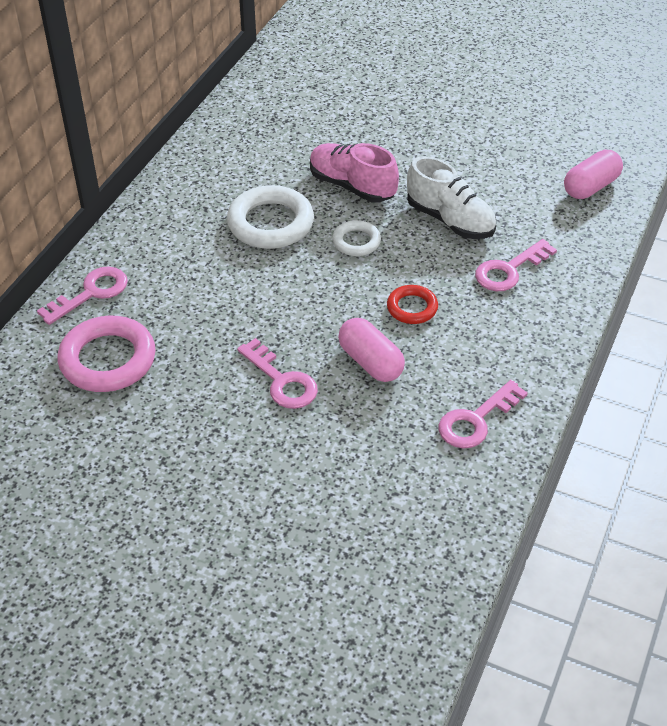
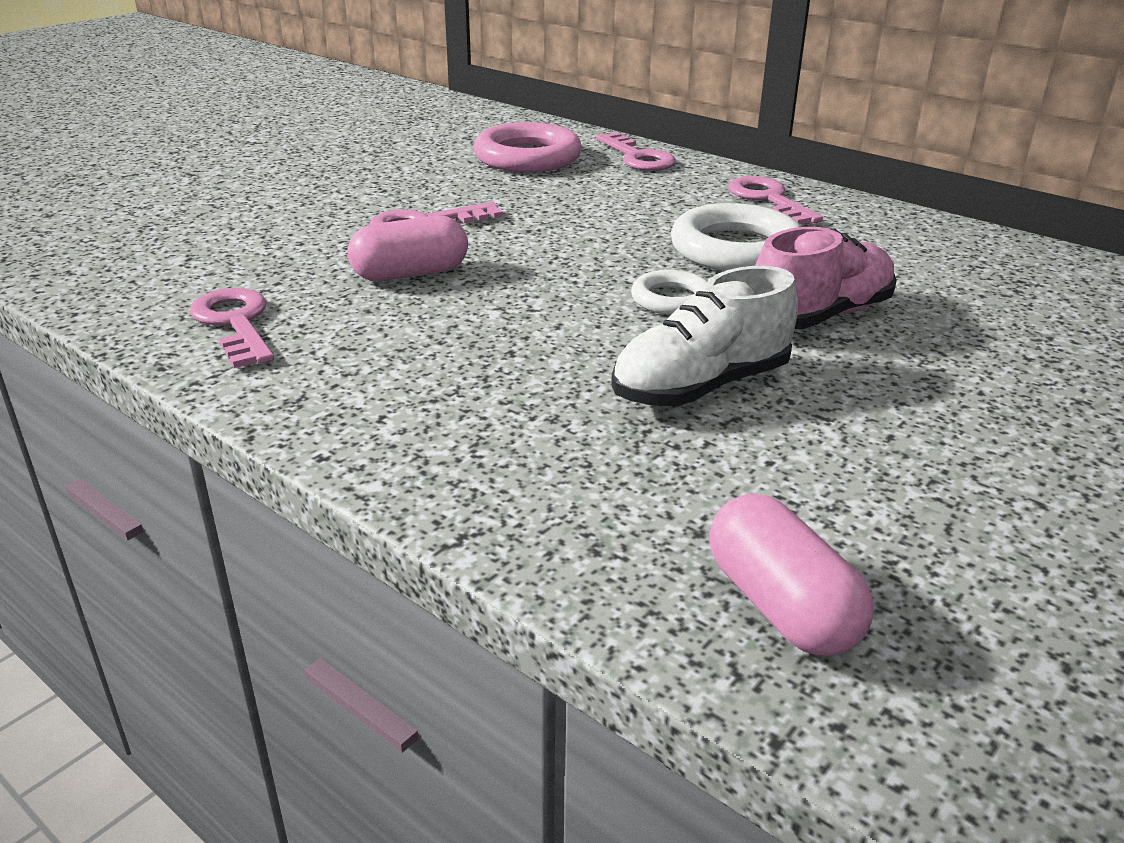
camera: 105 degrees right, 15 degrees down
red ring [387,285,438,324] -> none
pink key [475,239,557,291] -> pink key moved to [728,176,823,225]

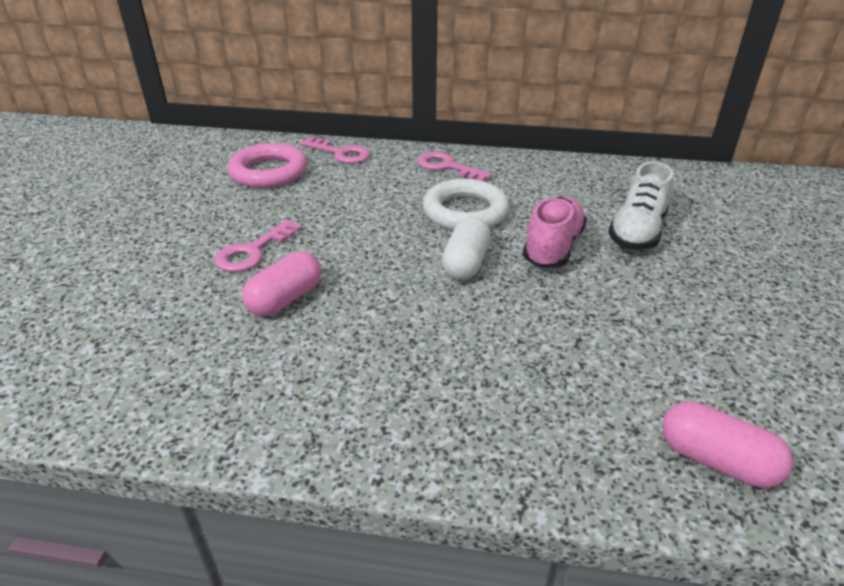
camera: 30 degrees left, 5 degrees up
pink key [190,288,274,368] -> none
white shoe [611,266,798,406] -> white shoe moved to [608,161,673,250]
white ring [631,270,707,315] -> white capsule [442,217,491,280]

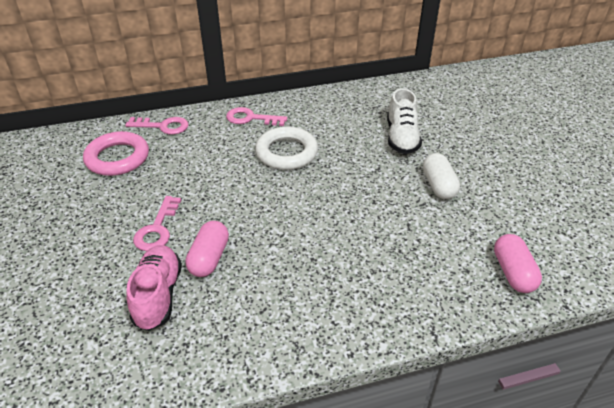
camera: 25 degrees left, 5 degrees up
white capsule [442,217,491,280] -> white capsule moved to [423,153,460,199]
pink shoe [523,196,587,268] -> pink shoe moved to [126,245,182,331]
pink capsule [662,402,793,488] -> pink capsule turned 75 degrees clockwise [494,234,542,293]

